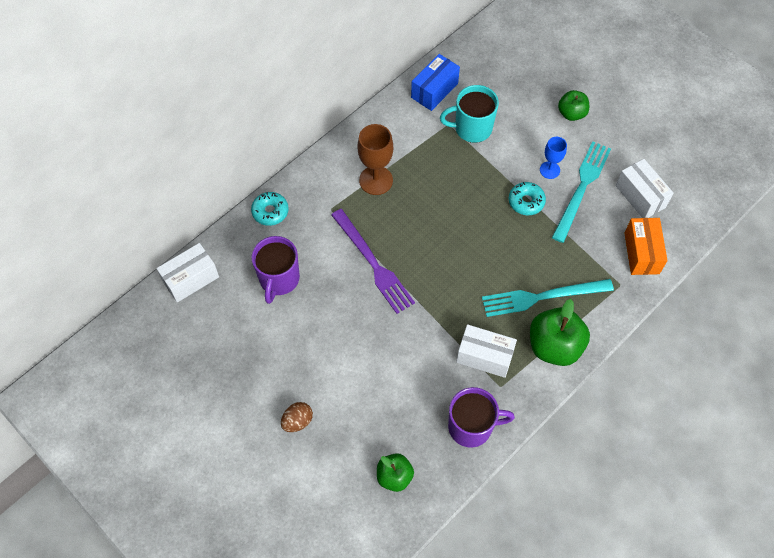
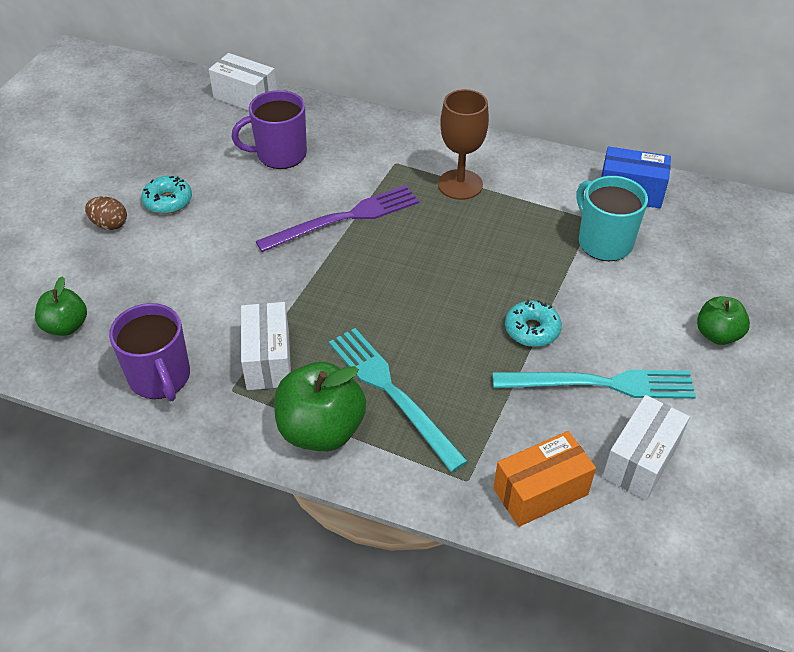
camera: 65 degrees right, 15 degrees down
turquoise donut [251,192,289,226] -> turquoise donut moved to [141,176,192,214]
purple fork [331,209,415,314] -> purple fork turned 150 degrees counterclockwise [256,185,419,252]
blue goblet [540,137,567,179] -> none

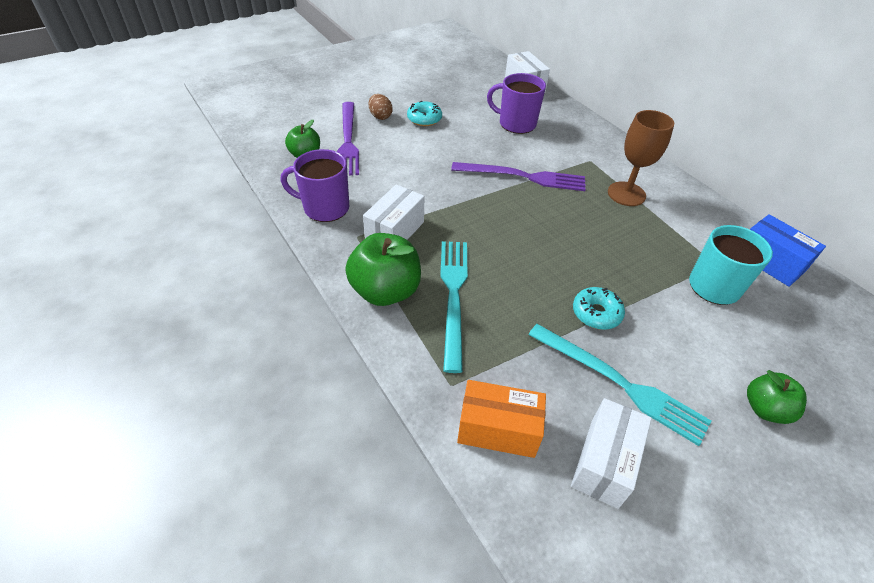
camera: 35 degrees right, 0 degrees up
purple mug [109,303,190,401] -> purple mug turned 90 degrees clockwise [281,149,349,222]
white box [603,395,690,500] -> white box turned 45 degrees counterclockwise [571,398,652,509]
none -> purple fork [337,102,359,175]

